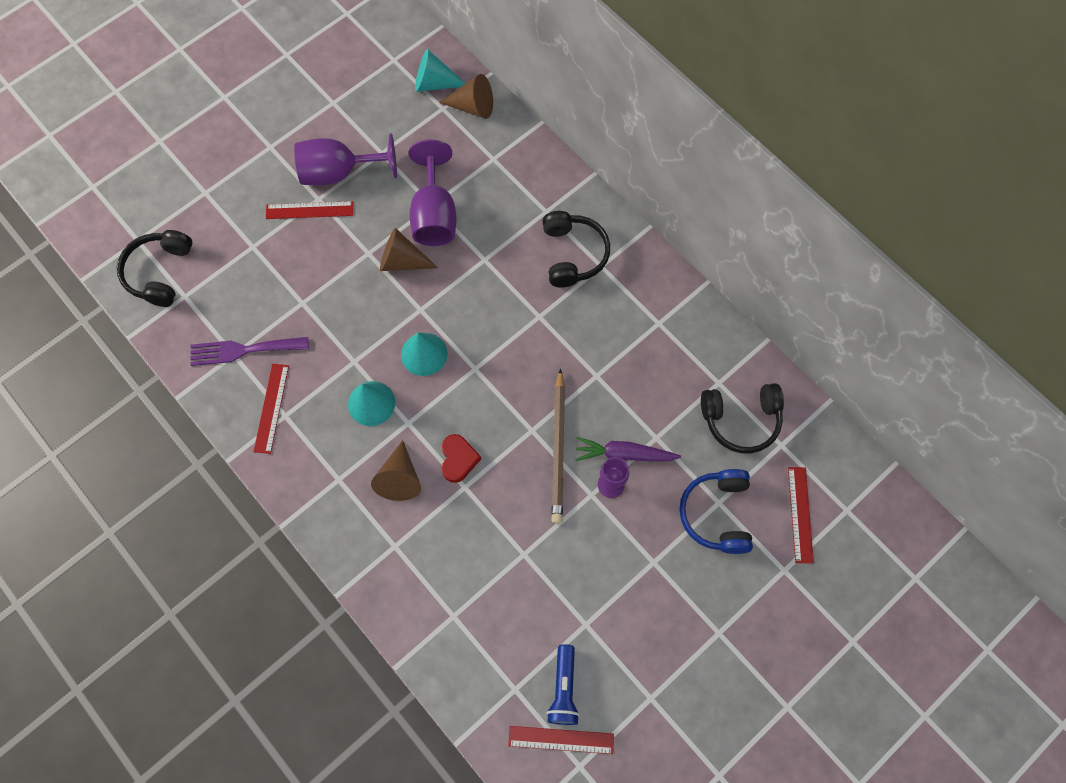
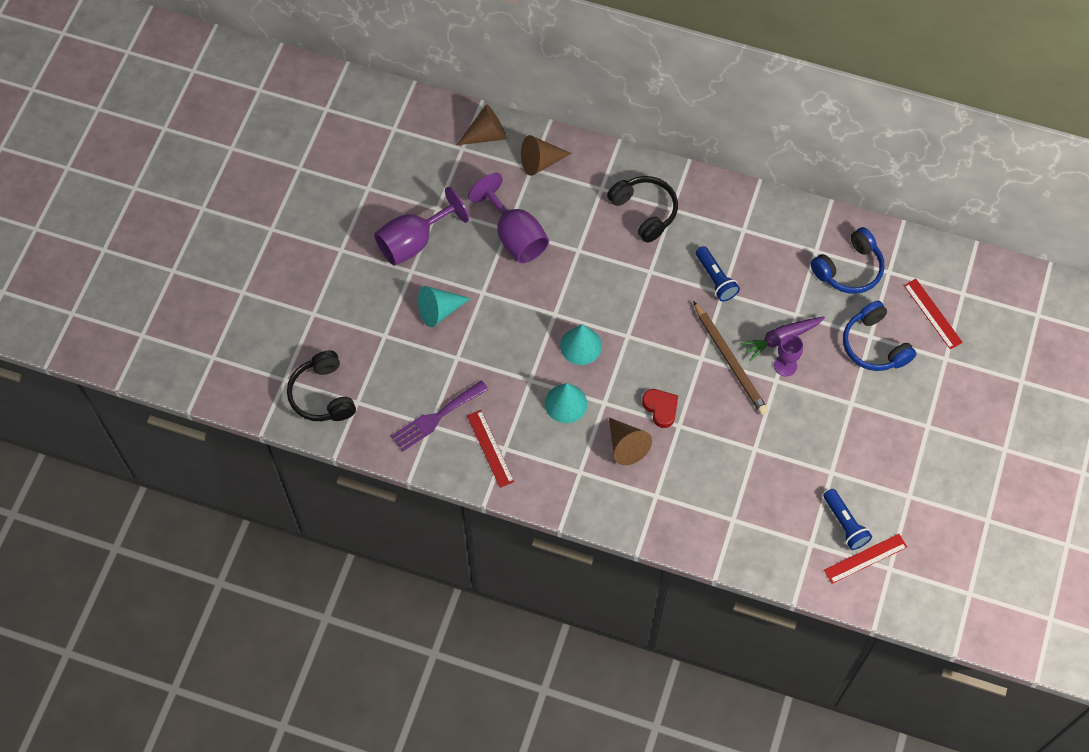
camera: 30 degrees left, 5 degrees down
red ruler [266,201,354,219] -> none
brown cone [380,228,438,271] -> brown cone moved to [521,135,572,176]
turquoise cone [415,49,466,92] -> turquoise cone moved to [418,286,471,327]
black headphones [701,383,784,454] -> blue headphones [810,227,885,294]
none -> blue flashlight [696,246,740,302]

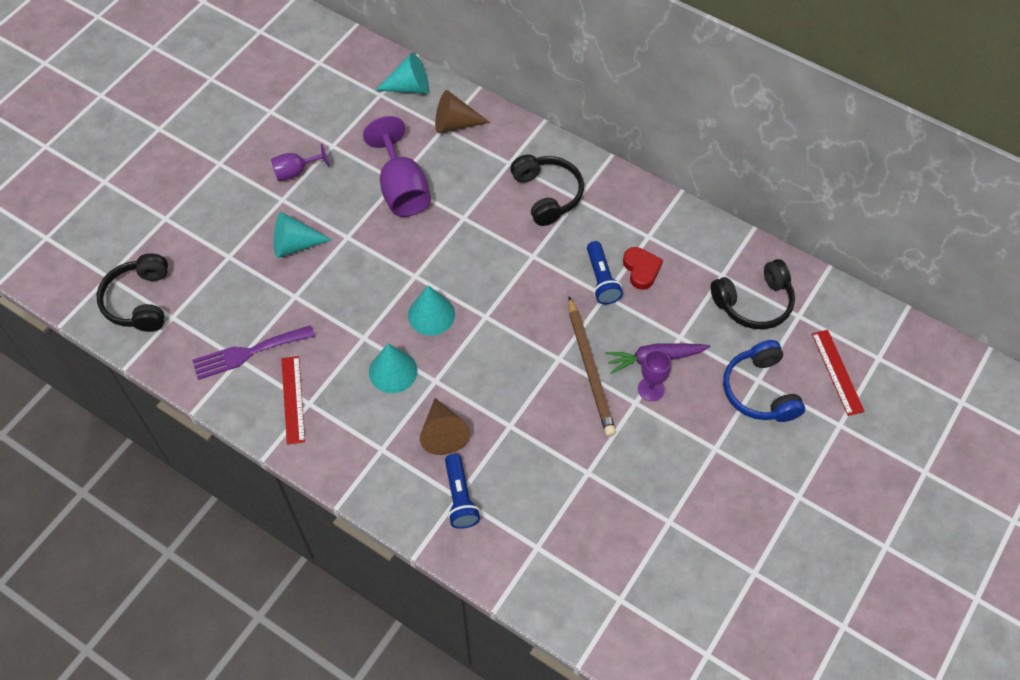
camera: 15 degrees right, 5 degrees down
purple goblet [374,187,469,266] -> purple goblet [271,144,330,181], size x0.56
brown cone [457,104,507,145] -> turquoise cone [375,53,429,94]
red heart [642,389,678,428] -> red heart moved to [623,247,663,290]
blue headphones [810,227,885,294] -> black headphones [711,259,795,329]
blue flashlight [823,489,872,550] -> blue flashlight moved to [445,454,480,529]
red ruler [824,534,907,584] -> none

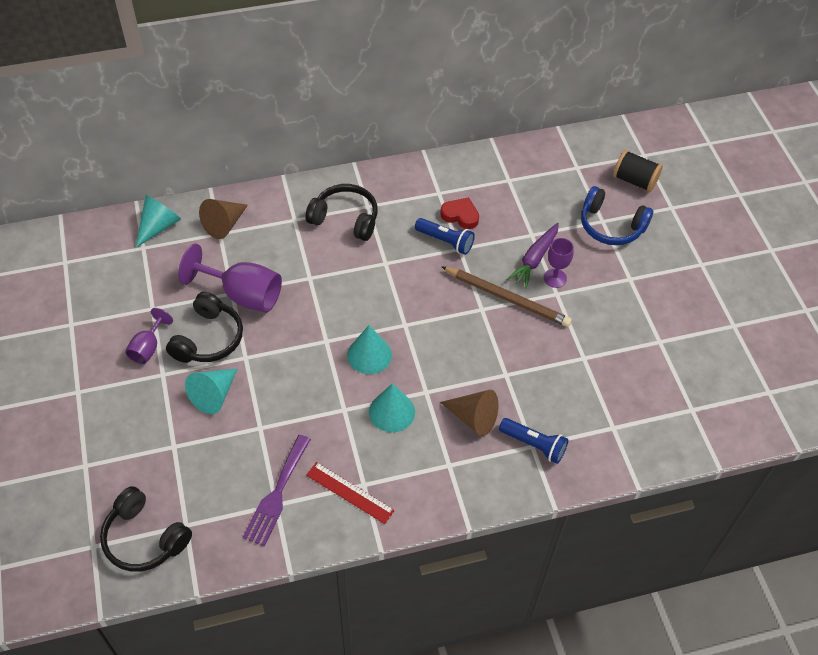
camera: 50 degrees left, 5 degrees down
black headphones [711,259,795,329] -> black headphones moved to [166,292,243,363]
red ruler [812,330,865,416] -> black spool [613,150,663,192]

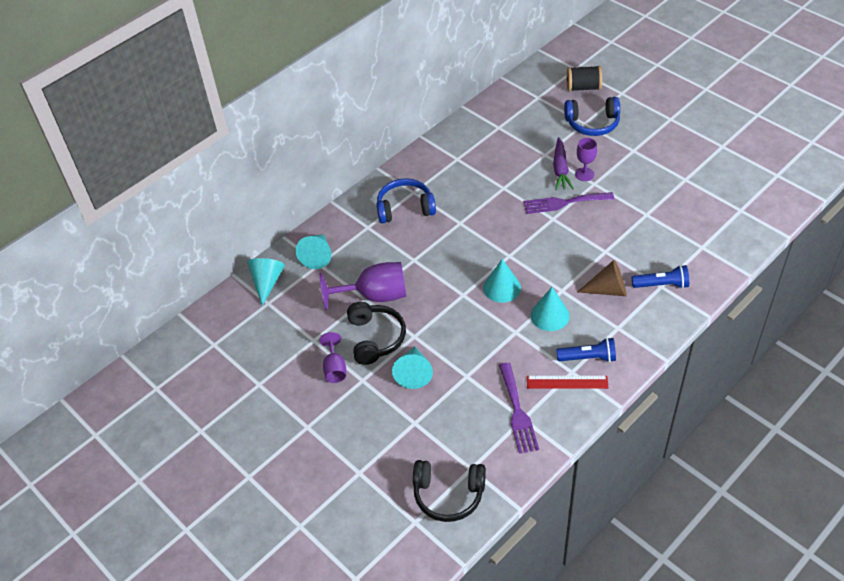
camera: 25 degrees left, 5 degrees down
brown cone [199,199,248,239] -> turquoise cone [295,234,332,269]
black headphones [305,184,378,241] -> blue headphones [376,178,436,224]
blue flashlight [415,218,475,255] -> blue flashlight moved to [556,338,616,362]
red heart [440,197,479,229] -> none
brown pencil [441,266,572,327] -> purple fork [524,192,614,214]

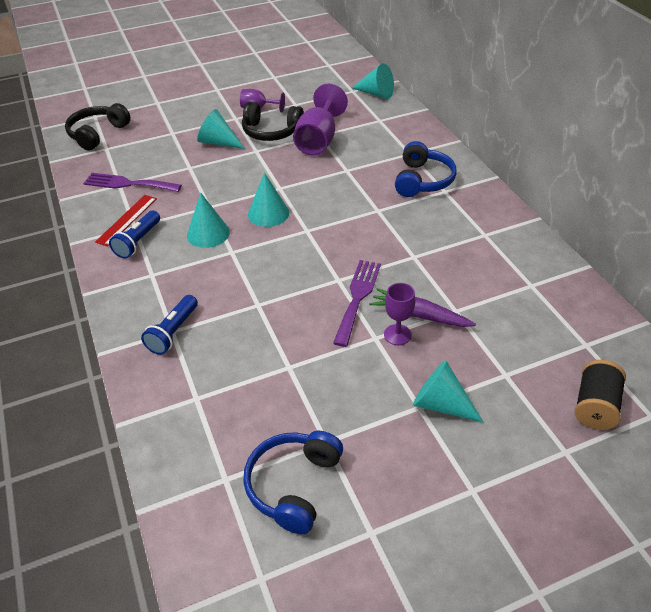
camera: 110 degrees right, 5 degrees down
turquoise cone [295,234,332,269] -> turquoise cone moved to [413,360,484,423]
blue headphones [564,97,620,136] -> blue headphones moved to [243,431,343,534]
brown cone [577,260,627,296] -> none

